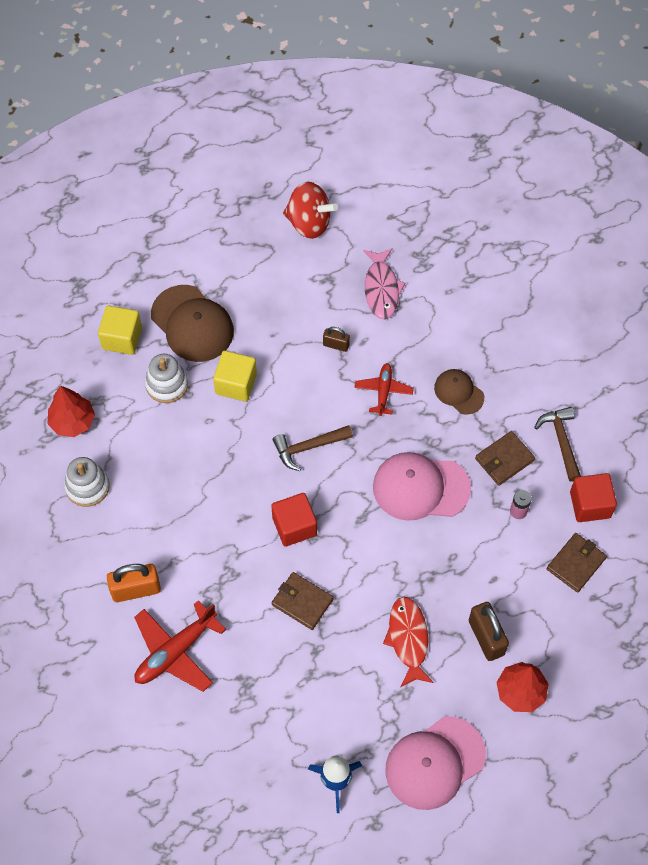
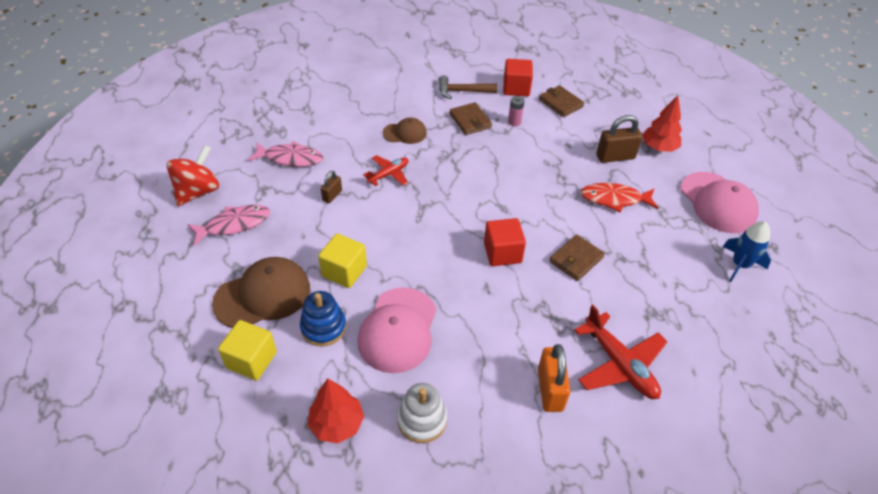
camera: 80 degrees left, 15 degrees down
white stacking toy [145,354,188,403] -> blue stacking toy [300,291,346,346]
brown hammer [273,425,353,471] -> none
red plane [355,363,414,416] -> red plane turned 120 degrees clockwise [363,155,408,186]
pink cap [373,452,471,521] -> pink cap moved to [357,287,437,373]
brown cap [434,369,484,415] -> brown cap turned 150 degrees counterclockwise [383,117,427,144]
none -> pink fish [188,205,270,246]

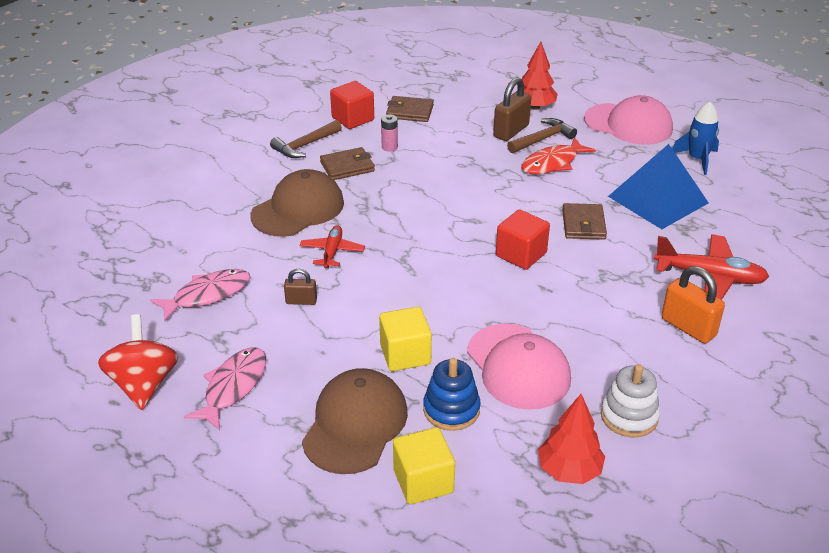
camera: 40 degrees left, 10 degrees down
brown padlock [321,171,342,203] -> brown padlock turned 75 degrees counterclockwise [284,269,317,305]
brown cap [383,117,427,144] -> brown cap [250,169,344,237], size x1.76
brown wallet [449,102,492,135] -> brown wallet turned 45 degrees counterclockwise [320,147,375,180]
none -> brown hammer [507,118,577,153]
none -> blue pyramid [608,144,709,229]

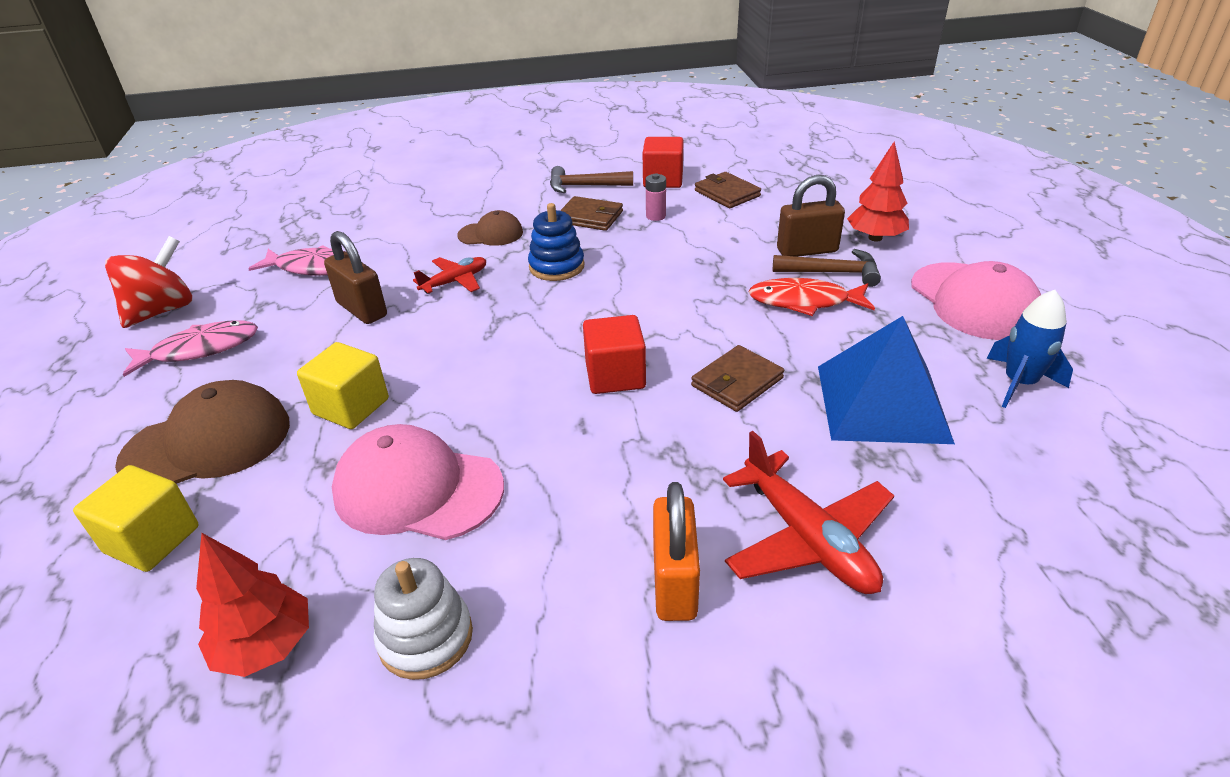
camera: 45 degrees right, 0 degrees up
brown cap [250,169,344,237] -> brown cap [457,210,523,246], size x0.57
brown padlock [284,269,317,305] -> brown padlock [324,231,387,324], size x1.75
blue stacking toy [423,358,481,431] -> blue stacking toy moved to [528,203,585,281]
pink cap [467,324,571,410] -> pink cap turned 90 degrees clockwise [332,424,504,540]

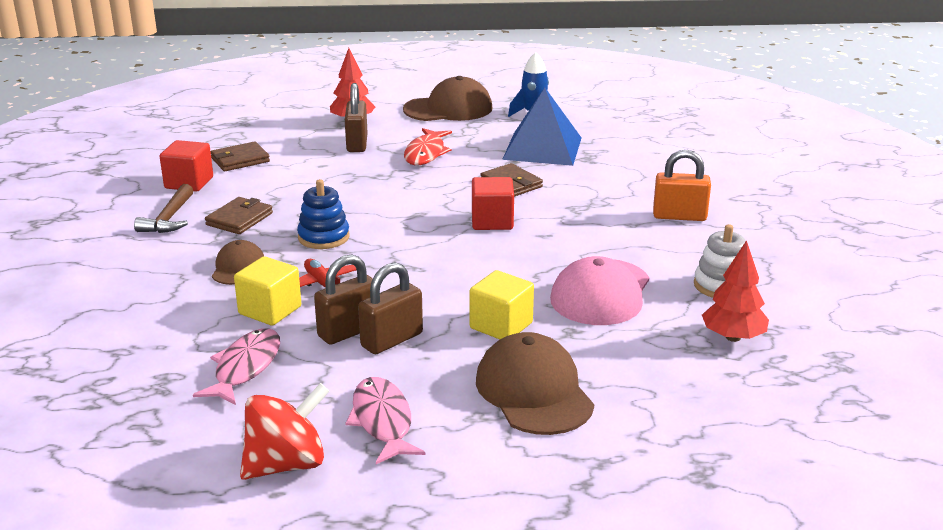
camera: 85 degrees left, 10 degrees down
yellow cube [73,465,199,572] -> yellow cube moved to [234,256,301,326]
red spinning top [105,236,192,328] -> red spinning top turned 105 degrees clockwise [240,383,330,480]
pink battery [646,173,666,221] -> none
red plane [723,431,894,594] -> none
brown hammer [773,249,881,287] -> none
pink cap [911,261,1041,340] -> brown cap [403,76,493,121]
none -> brown padlock [358,262,423,354]

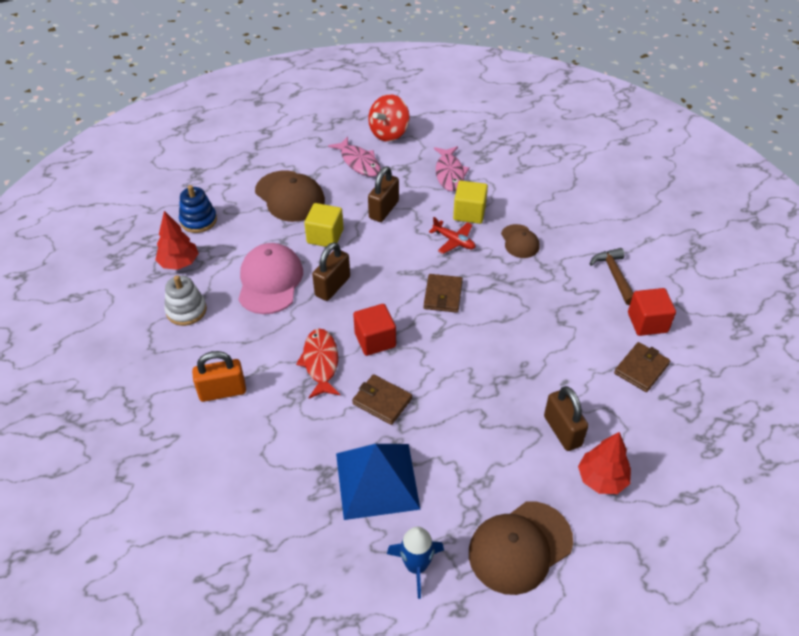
camera: 160 degrees right, 20 degrees up
brown wallet [205,197,273,234] -> brown wallet moved to [424,274,463,313]
blue stacking toy [297,179,349,249] -> blue stacking toy moved to [179,185,217,233]
brown padlock [314,254,373,345] -> brown padlock moved to [312,242,350,301]
red fish [404,128,452,165] -> red fish moved to [296,329,340,399]

